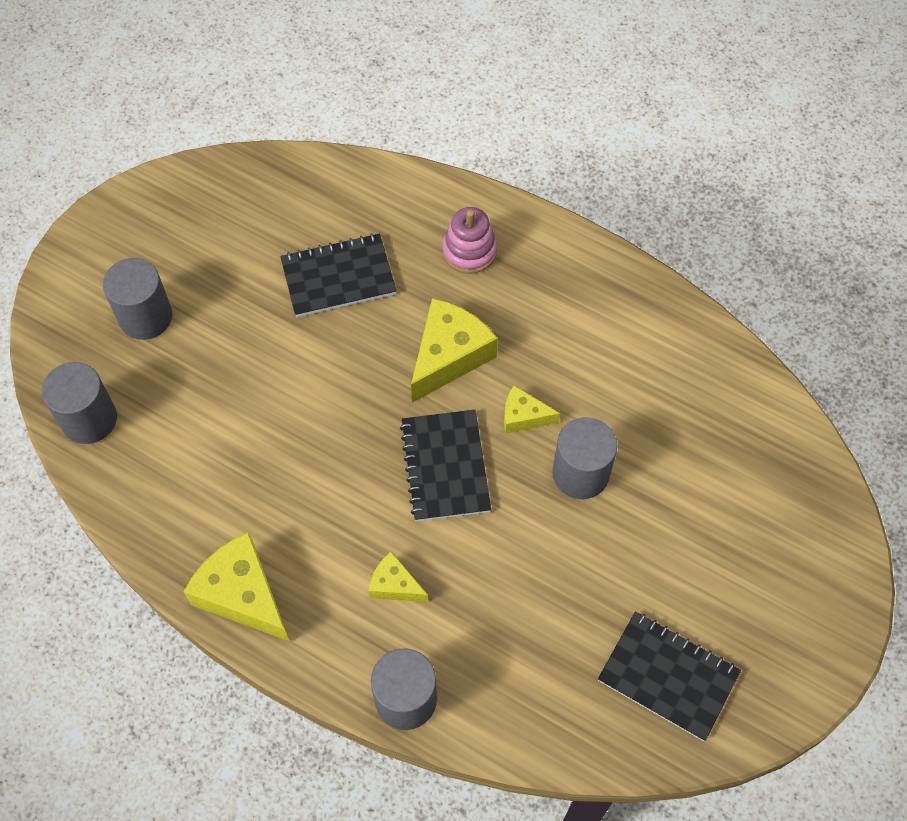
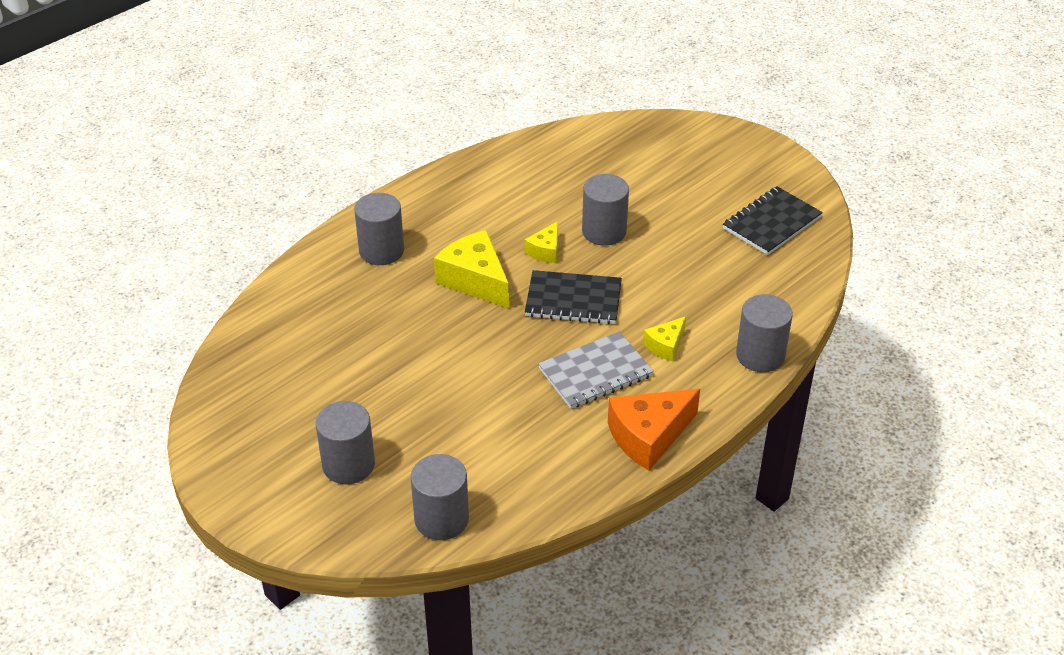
camera: 75 degrees left, 20 degrees down
yellow cheese [184,532,289,641] -> orange cheese [608,389,700,471]
black notebook [280,233,397,317] -> none
pink stacking toy [442,207,497,273] -> grey cylinder [354,193,404,265]
none -> grey notebook [538,331,654,409]

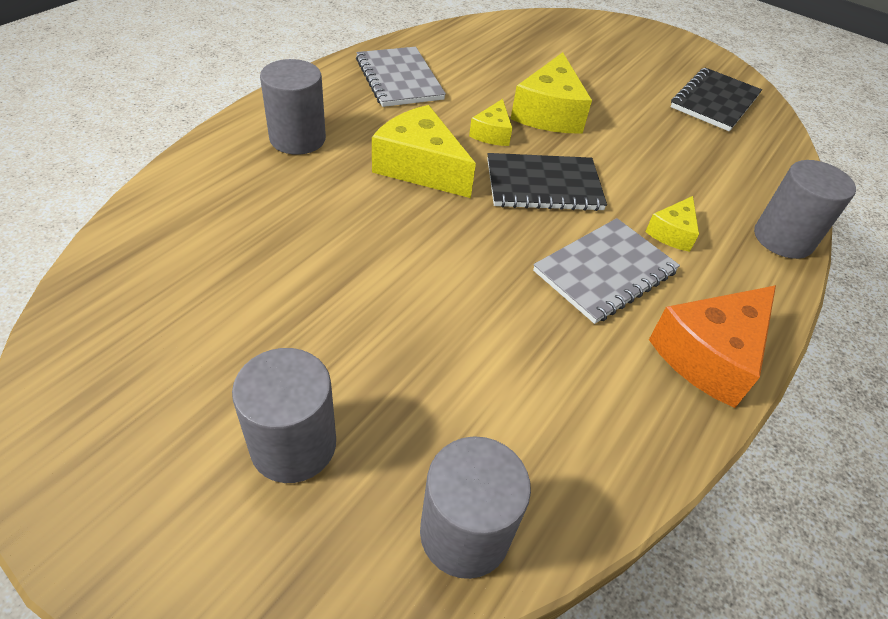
camera: 15 degrees left, 5 degrees up
grey cylinder [582,174,629,246] -> yellow cheese [511,52,592,133]
none -> grey notebook [356,47,446,107]

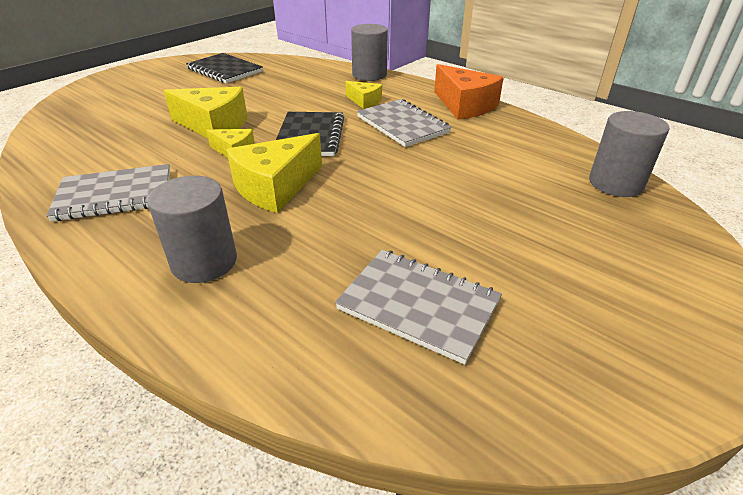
camera: 80 degrees left, 10 degrees down
grey cylinder [232,348,336,483] -> none
none -> grey notebook [335,250,502,365]

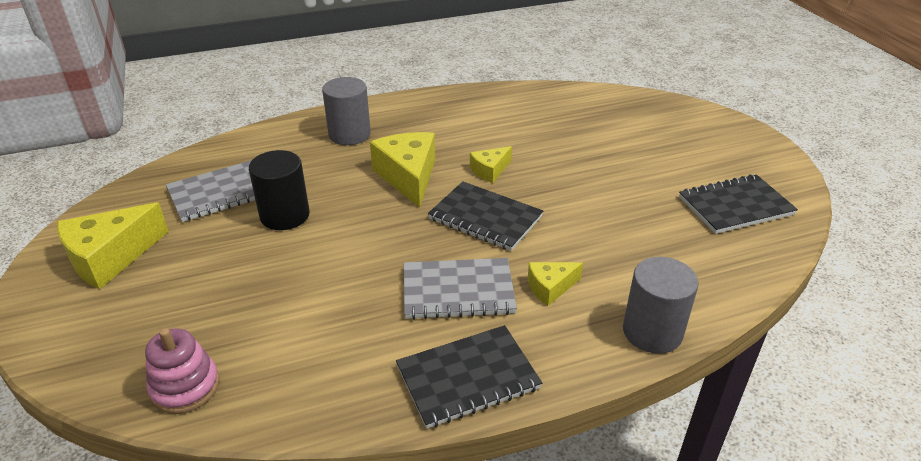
camera: 120 degrees right, 0 degrees up
grey notebook [46,164,170,221] -> none
yellow cheese [163,87,247,138] -> yellow cheese moved to [57,203,169,289]
orange cheese [434,64,504,120] -> black notebook [396,325,542,429]
grey cylinder [589,111,669,197] -> pink stacking toy [145,328,219,414]
none -> black cylinder [249,150,310,230]

